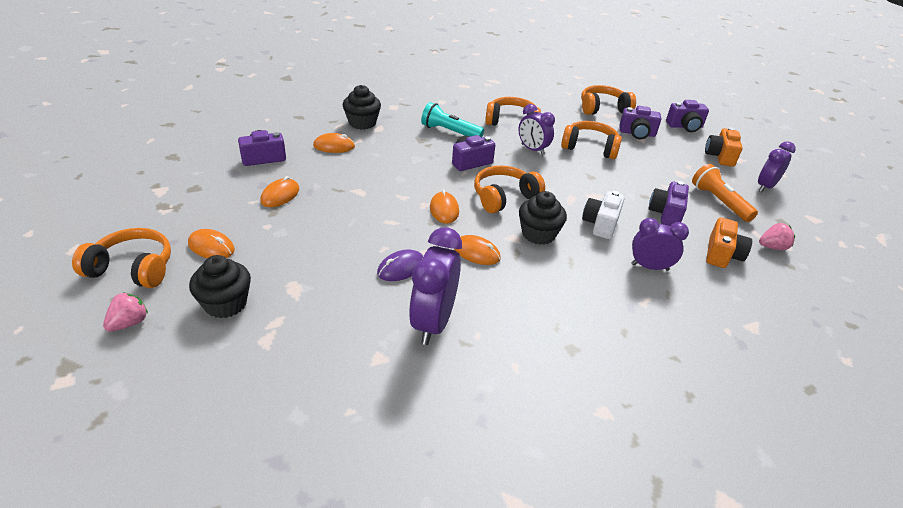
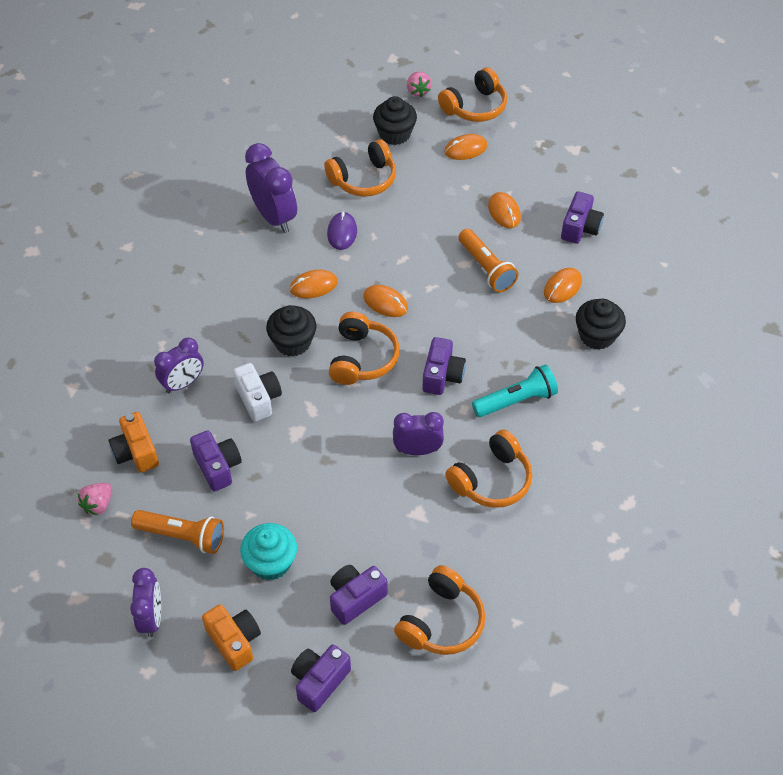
camera: 135 degrees right, 15 degrees up
orange headphones [561,121,622,159] -> orange headphones moved to [324,139,396,197]
none -> turquoise cupcake [240,523,297,580]
none -> orange flashlight [459,229,519,292]

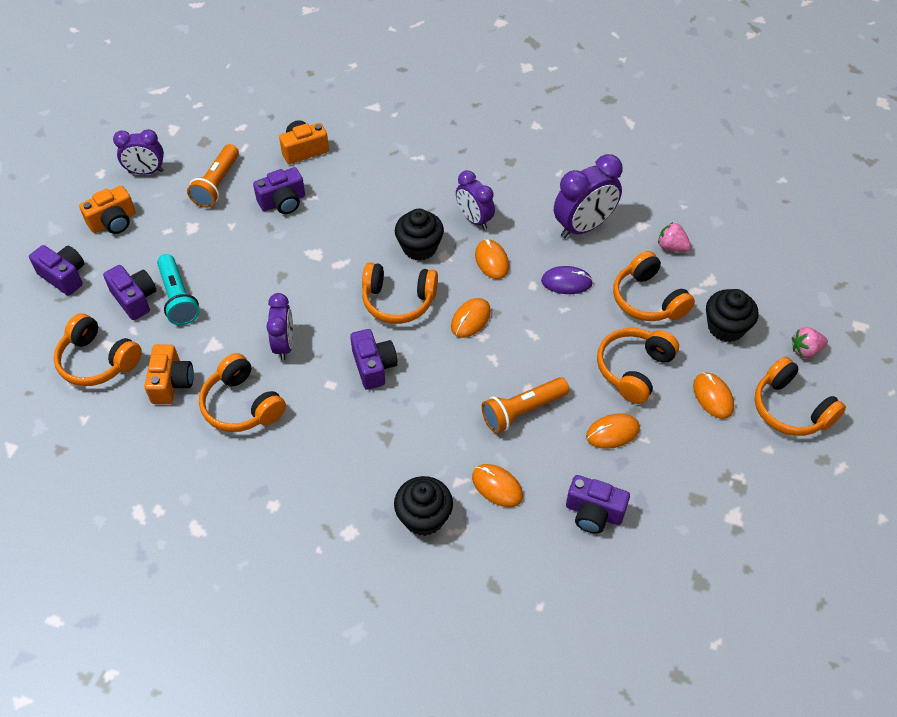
camera: 90 degrees right, 0 degrees up
pink strawberry [78,483,112,515] -> pink strawberry moved to [658,222,691,252]
purple clock [154,338,204,393] -> purple clock moved to [456,170,495,230]
white camera [233,363,282,421] -> none
turquoise cupcake [240,523,297,580] -> none
purple camera [423,337,466,395] -> purple camera turned 120 degrees counterclockwise [350,329,398,390]
turquoise flashlight [472,364,558,417] -> turquoise flashlight moved to [157,254,199,325]
none -> orange camera [144,344,194,404]
none -> orange headphones [597,328,679,404]

